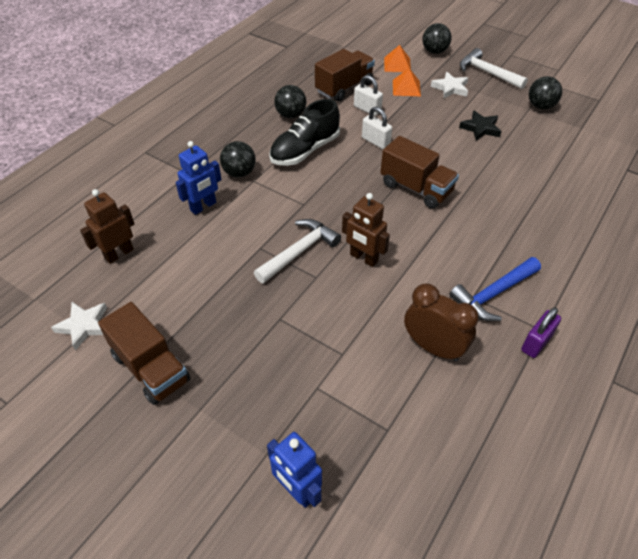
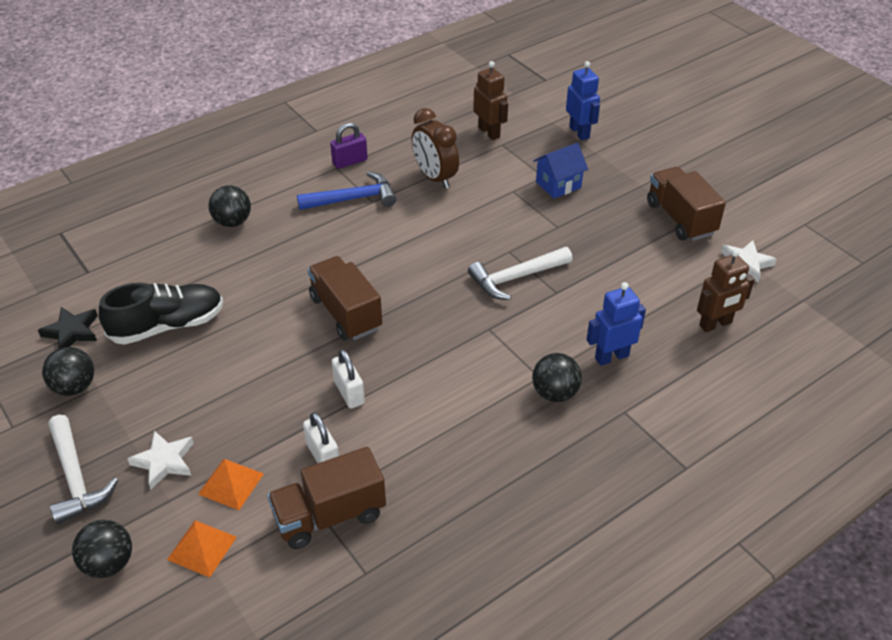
camera: 160 degrees left, 5 degrees down
black shoe [269,99,340,166] -> black shoe moved to [99,283,223,345]
black ball [274,85,306,118] -> black ball moved to [209,186,251,227]
brown robot [342,193,390,267] -> brown robot moved to [473,61,508,140]
black star [459,110,502,141] -> black star moved to [38,307,98,349]
none -> blue house [533,143,588,199]

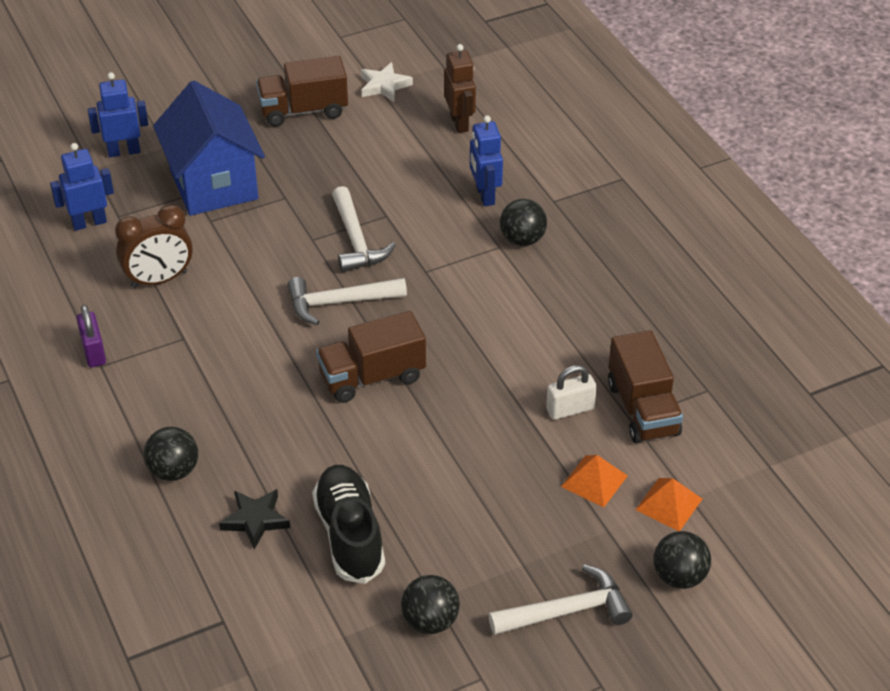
camera: 80 degrees left, 0 degrees up
black star [38,307,98,349] -> black star moved to [219,489,290,549]
white star [127,431,194,489] -> none
blue hammer [297,172,396,210] -> none
white padlock [332,349,365,409] -> none
brown robot [473,61,508,140] -> blue robot [50,143,114,231]
blue house [533,143,588,199] -> blue house [153,81,265,216], size x1.93
none -> white hammer [287,277,407,325]

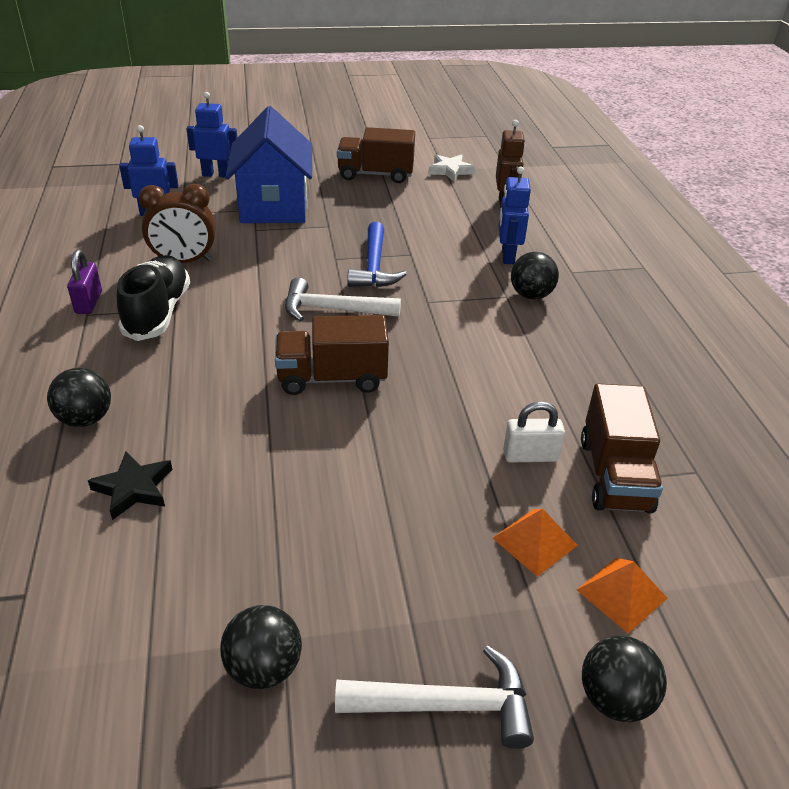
camera: 15 degrees right, 5 degrees down
black shoe [312,465,385,584] -> black shoe moved to [117,255,190,341]
white hammer [332,186,396,272] -> blue hammer [348,222,407,287]

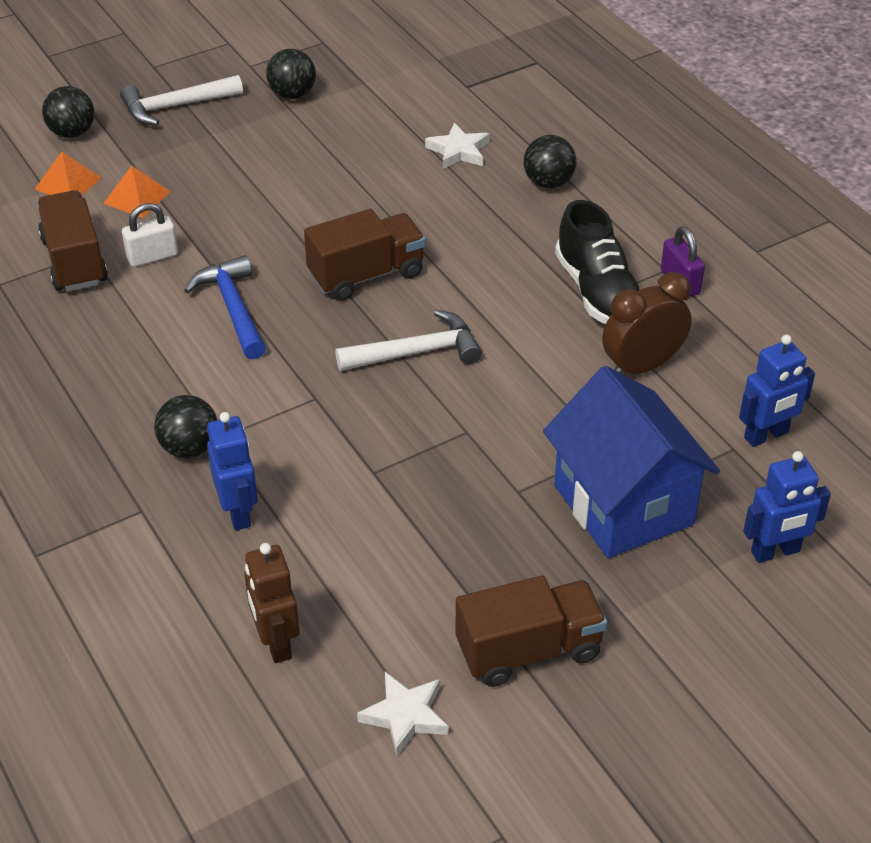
camera: 160 degrees right, 5 degrees up
black star [88,452,172,520] -> white star [425,123,490,169]
blue hammer [348,222,407,287] -> blue hammer moved to [184,255,266,359]

